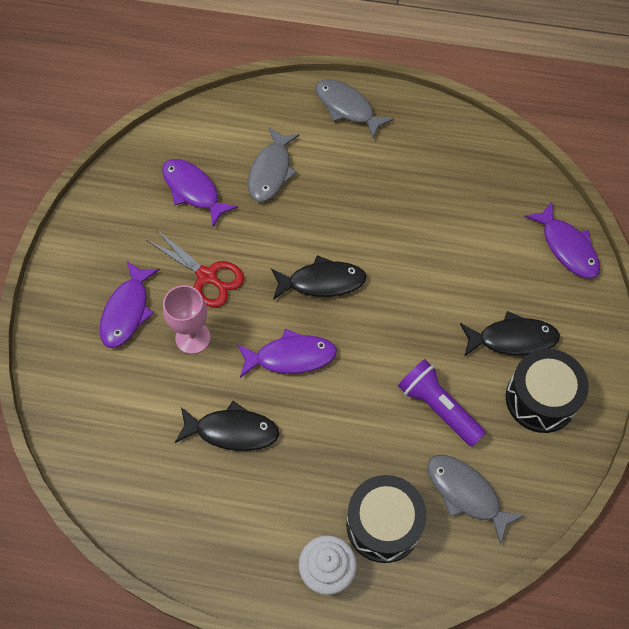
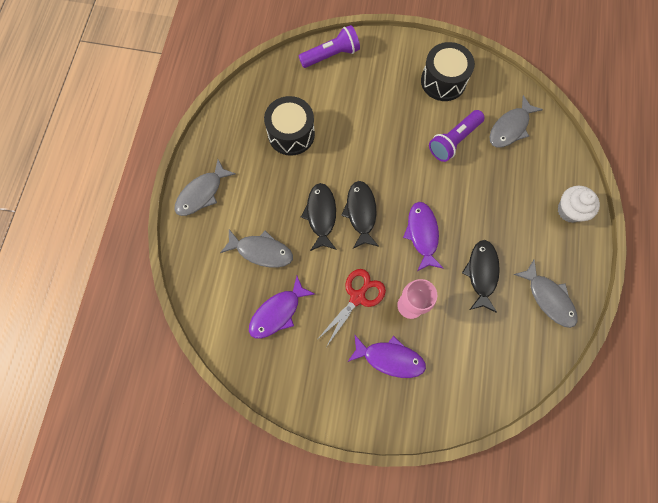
camera: 90 degrees left, 10 degrees up
black drum [346,475,427,563] -> black drum moved to [264,96,315,156]
black fish [460,311,560,357] -> black fish moved to [301,183,337,251]
purple fish [525,202,600,279] -> purple flashlight [299,25,360,68]
none -> grey fish [514,260,578,328]

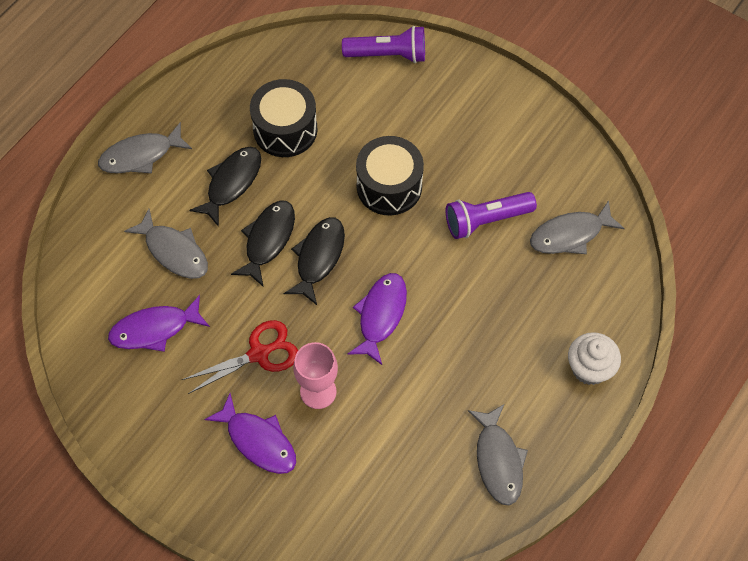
camera: 25 degrees right, 10 degrees down
black drum [421,42,475,101] -> black drum moved to [356,136,424,215]
black fish [462,240,500,313] -> black fish moved to [189,147,261,227]

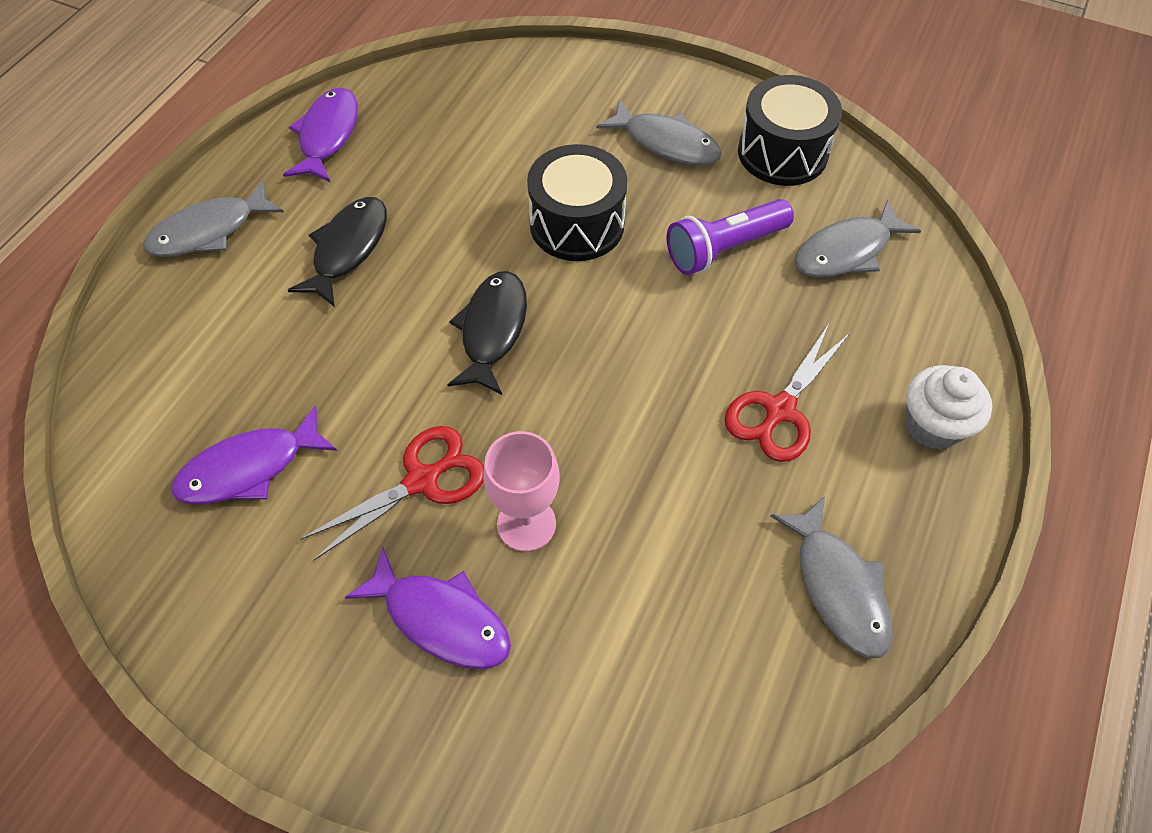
camera: 10 degrees left, 5 degrees down
grey fish [124,209,208,279] -> grey fish moved to [596,99,722,166]
black fish [231,200,295,286] -> none
black drum [250,79,317,157] -> black drum moved to [738,75,842,186]
purple flashlight [342,26,425,63] -> none
purple fish [347,273,407,365] -> purple fish moved to [283,87,358,182]
none -> red scissors [724,324,850,462]

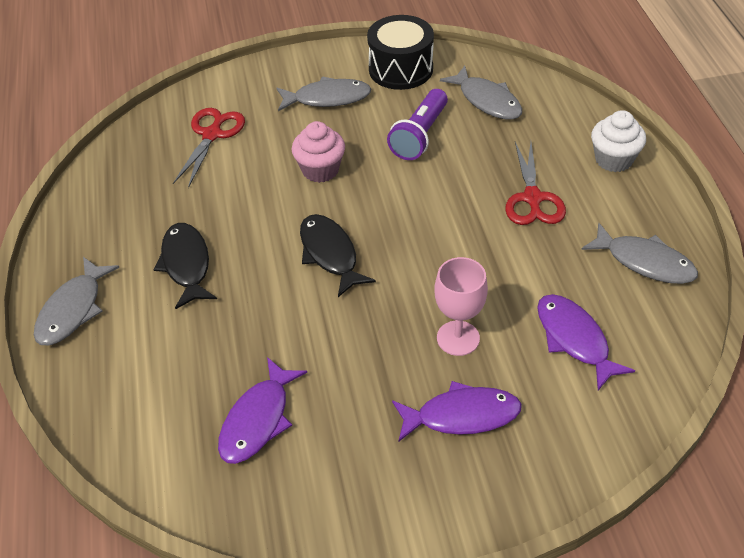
camera: 35 degrees left, 10 degrees down
purple fish [283,87,358,182] -> purple fish moved to [537,294,635,390]
red scissors [300,426,484,561] -> red scissors moved to [173,108,245,188]
black drum [527,144,627,261] -> pink cupcake [292,121,345,183]
grey fish [795,199,921,278] -> grey fish turned 60 degrees counterclockwise [440,66,522,120]

